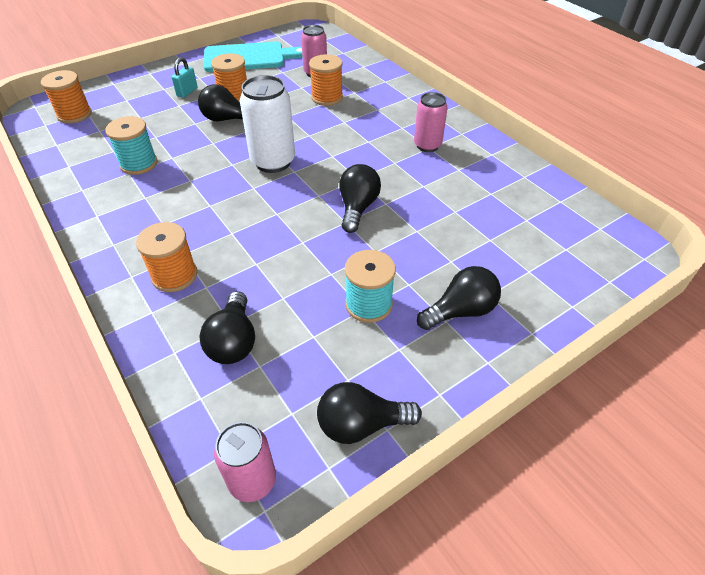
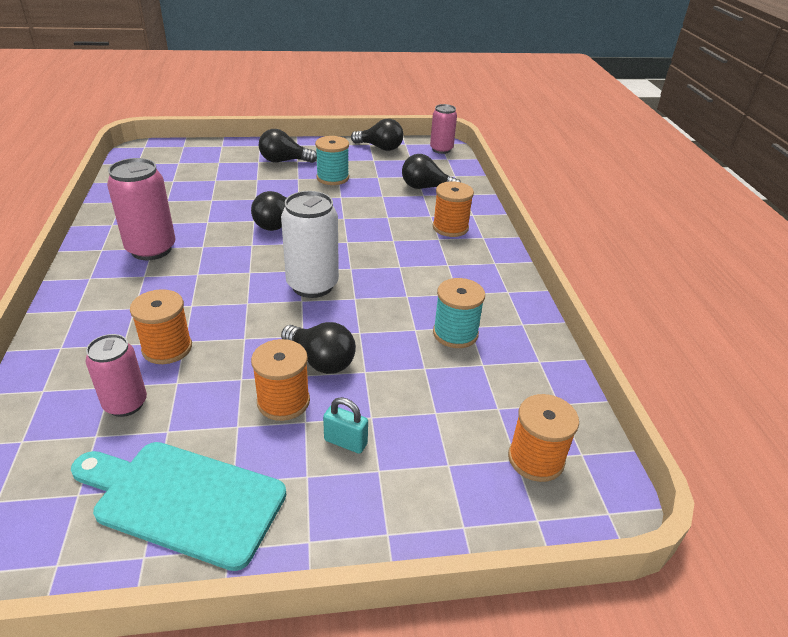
camera: 155 degrees left, 10 degrees down
turquoise padlock [172,57,198,98] -> turquoise padlock turned 60 degrees clockwise [323,397,368,454]
black light bulb [200,291,255,364] -> black light bulb turned 105 degrees counterclockwise [402,154,461,189]
pink can [414,92,448,152] -> pink can [107,158,176,260], size x1.54

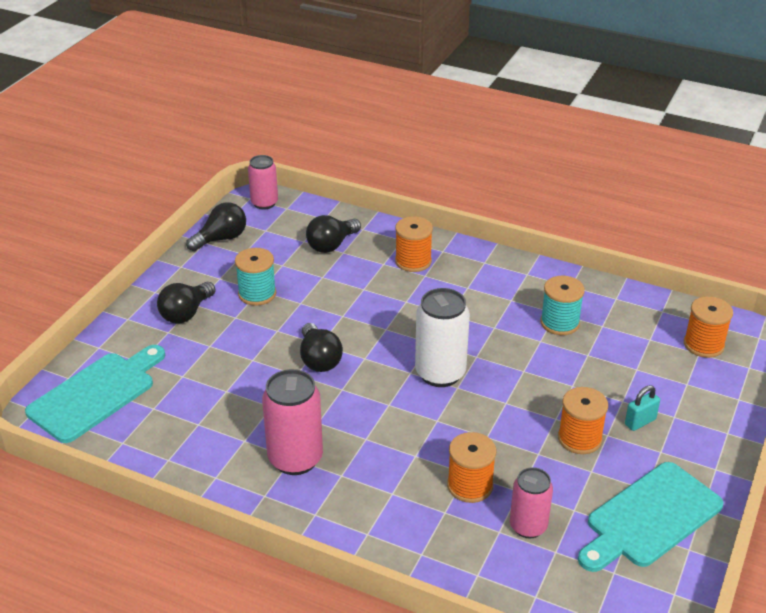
camera: 55 degrees left, 0 degrees up
black light bulb [281,322,356,374] -> none
none -> turquoise cutting board [25,345,165,443]

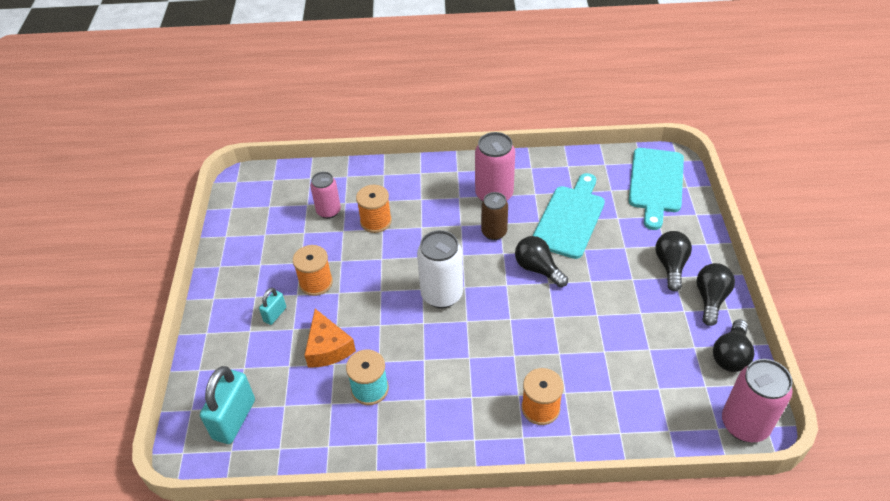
camera: 155 degrees right, 10 degrees up
turquoise spool [235,248,276,306] -> none
pink can [248,155,278,210] -> pink can [722,359,793,442], size x1.54
black light bulb [306,215,361,253] -> black light bulb moved to [697,263,735,326]
turquoise cutting board [578,462,724,572] -> turquoise cutting board moved to [533,173,605,259]
orange spool [684,296,733,358] -> turquoise padlock [200,366,255,444]
none -> orange cheese [304,309,356,368]
none -> brown can [481,192,508,240]

